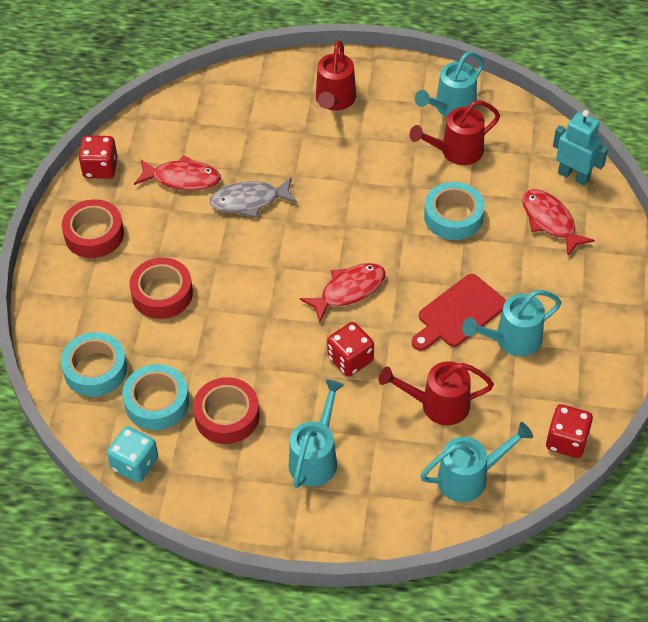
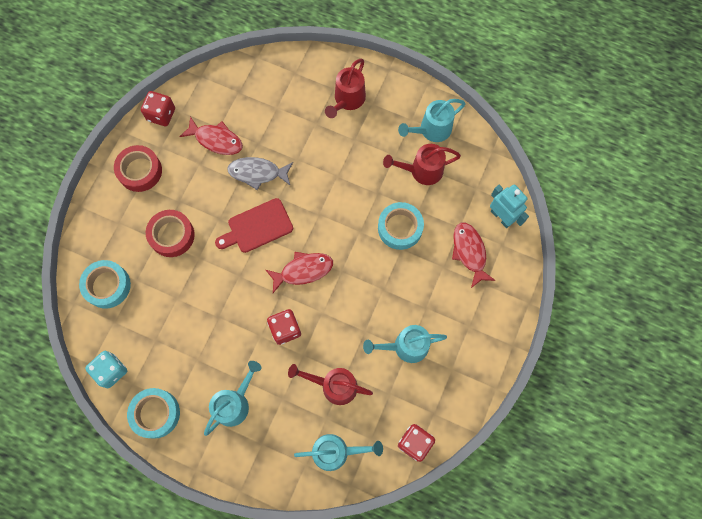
camera: 15 degrees right, 20 degrees up
turquoise tape [122,364,189,430] -> turquoise tape moved to [127,388,180,439]
red tape [193,377,260,444] -> none
red cutting board [411,274,506,351] -> red cutting board moved to [215,198,293,253]

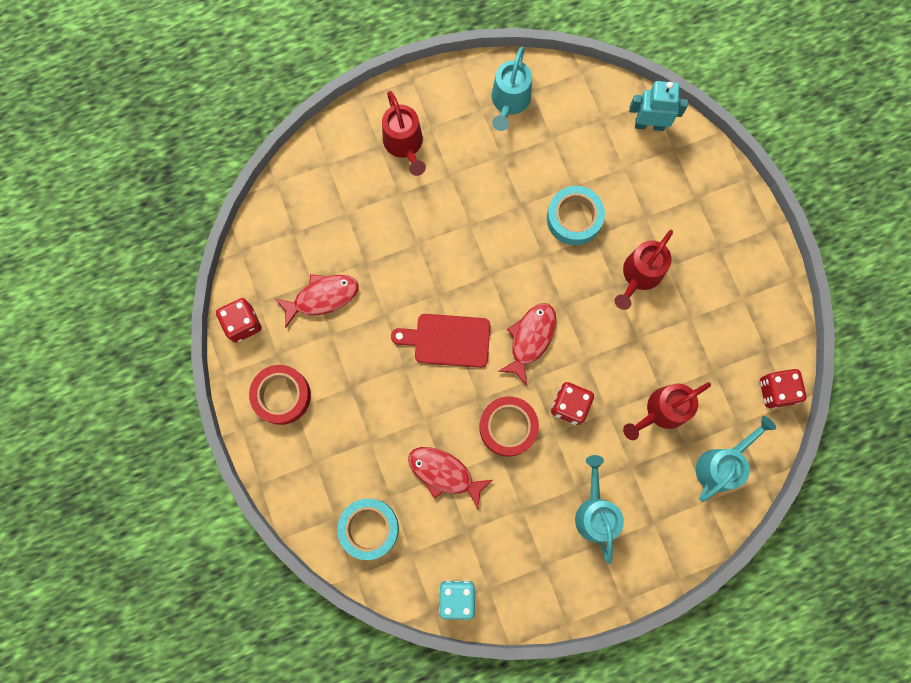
camera: 45 degrees left, 5 degrees up
turquoise tape [127,388,180,439] -> none
red tape [146,210,195,257] -> red tape moved to [479,396,539,457]
red cutting board [215,198,293,253] -> red cutting board turned 75 degrees clockwise [391,314,490,368]
grey fish [227,157,293,190] -> none
turquoise watering can [363,325,447,363] -> none
red watering can [383,144,461,185] -> red watering can moved to [615,230,673,310]
red fish [452,223,496,288] -> red fish moved to [408,447,493,509]

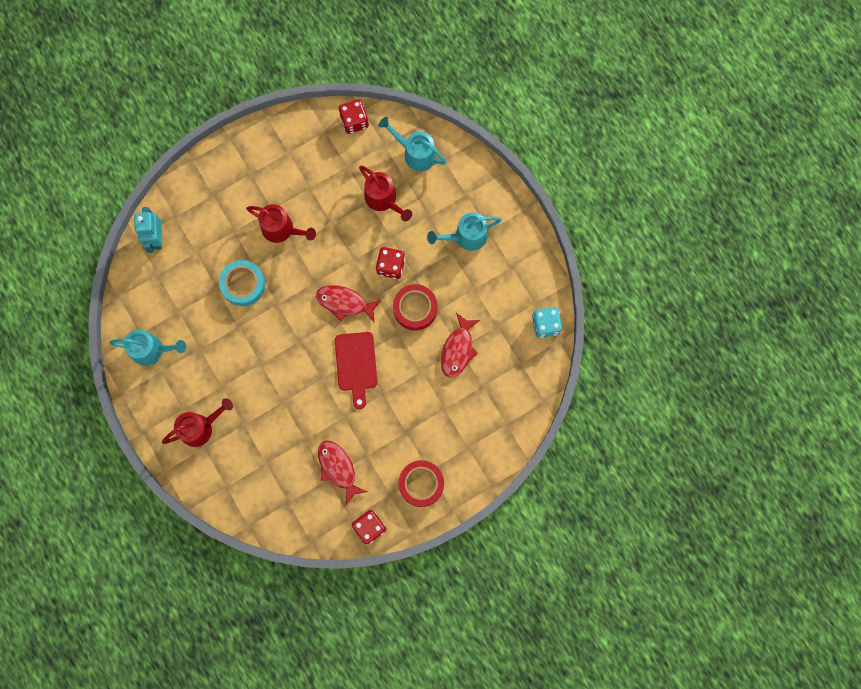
camera: 100 degrees left, 0 degrees up
turquoise tape [337,499,399,560] -> none

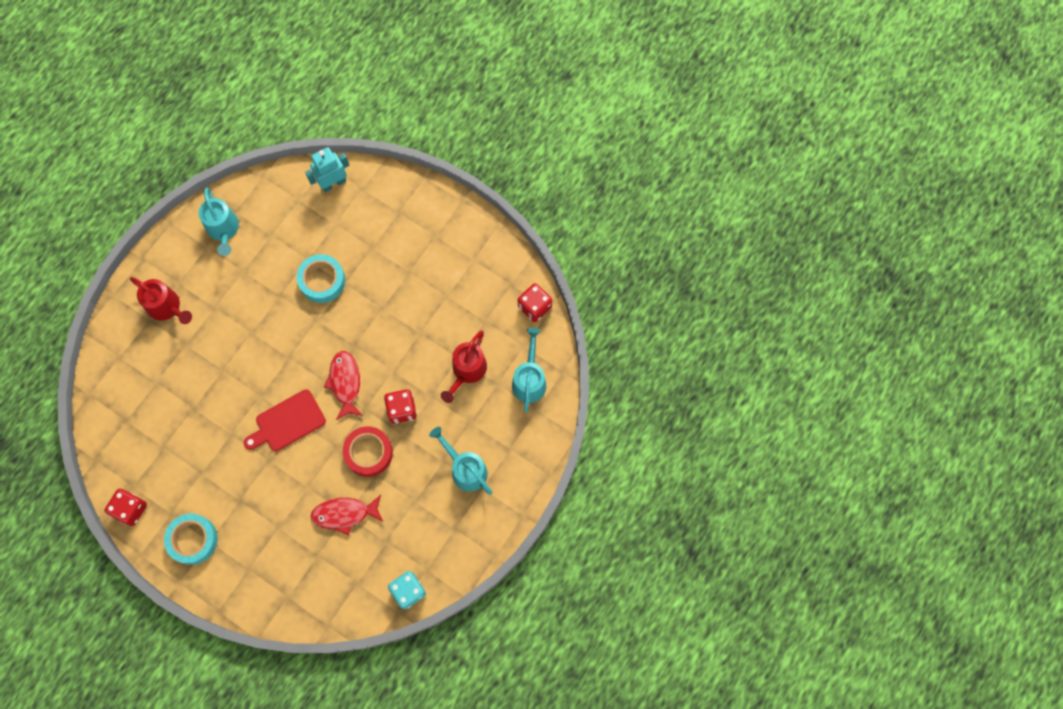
camera: 65 degrees right, 5 degrees down
red watering can [246,204,316,243] -> none
red fish [318,440,367,505] -> none
red tape [398,460,444,507] -> turquoise tape [164,513,218,565]

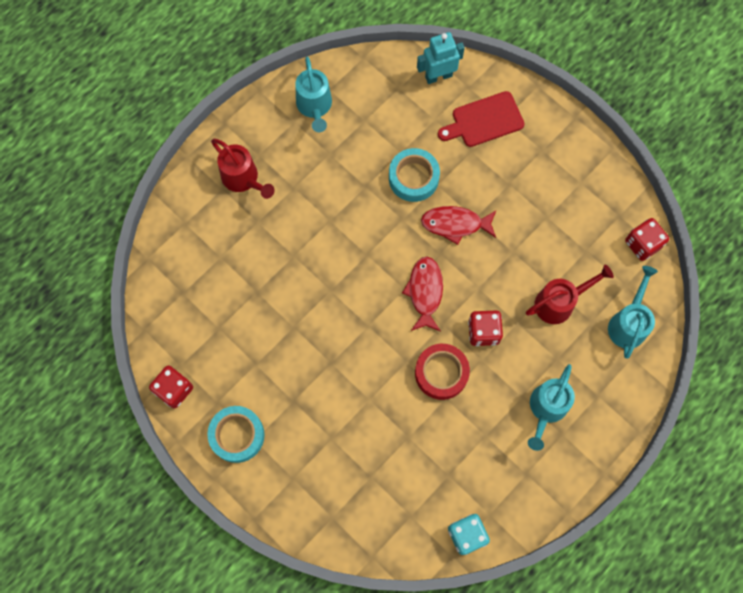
camera: 10 degrees right, 0 degrees up
red cutting board [244,389,326,451] -> red cutting board moved to [438,91,525,147]
red fish [311,495,383,535] -> red fish moved to [421,206,496,245]
turquoise watering can [429,427,492,495] -> turquoise watering can turned 120 degrees counterclockwise [528,364,575,451]
red watering can [441,330,487,403] -> red watering can turned 150 degrees counterclockwise [526,265,614,324]

